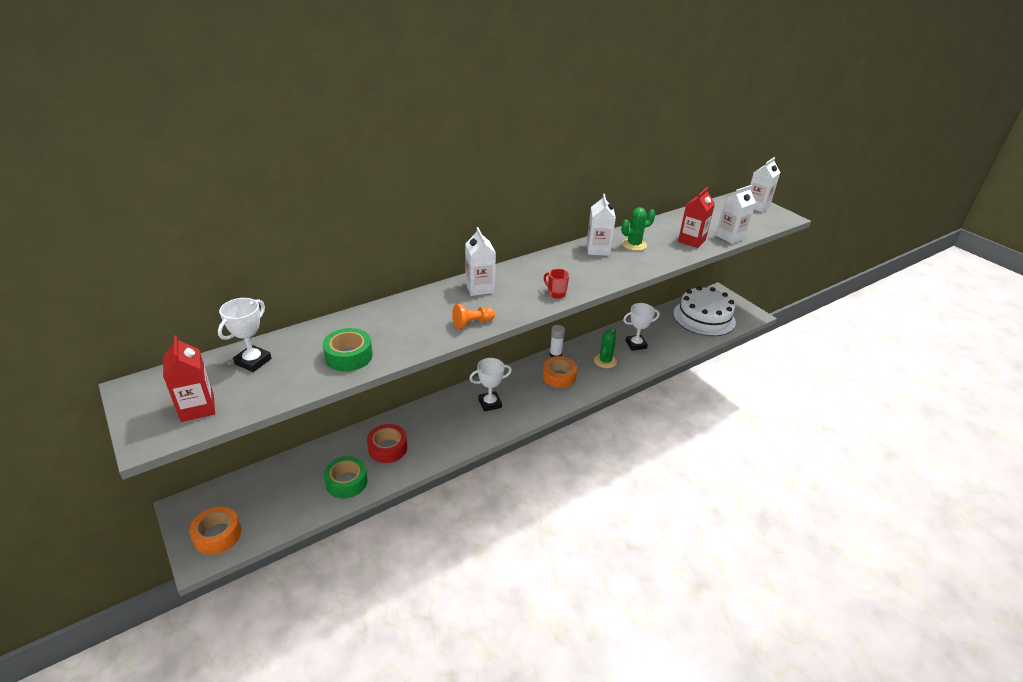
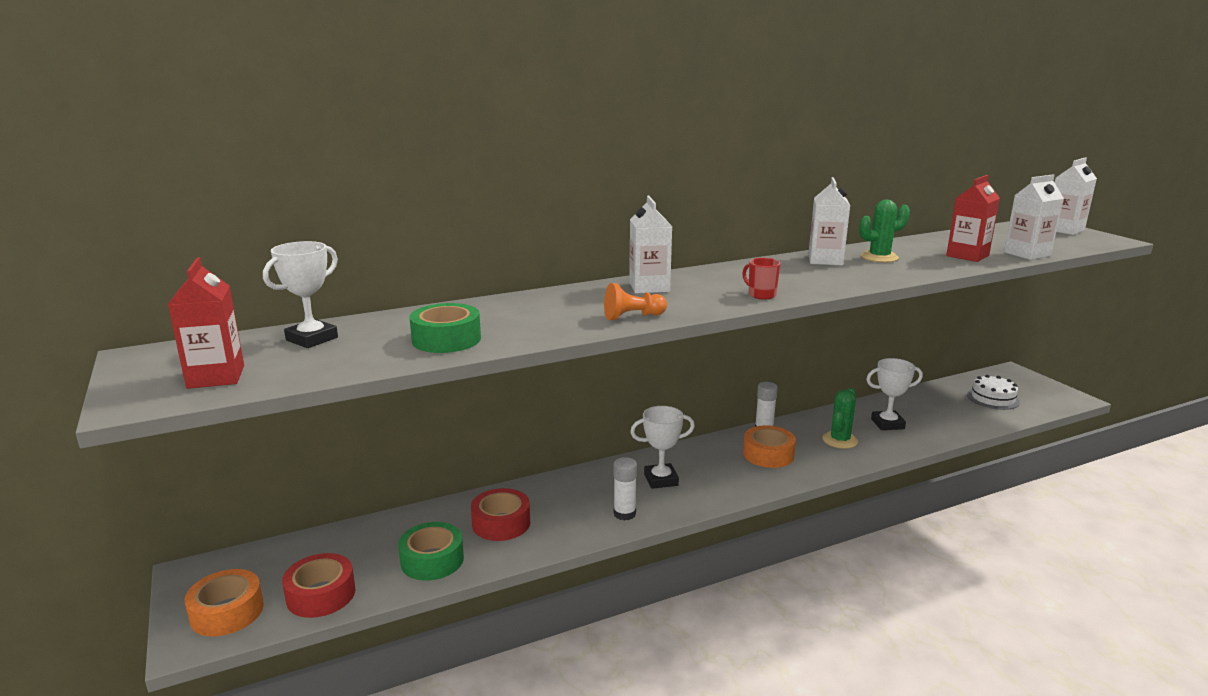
camera: 10 degrees right, 15 degrees down
white cake [673,286,736,336] -> white cake [967,375,1020,410], size x0.53
none -> red tape [282,553,355,618]
none -> white glue stick [614,457,637,521]

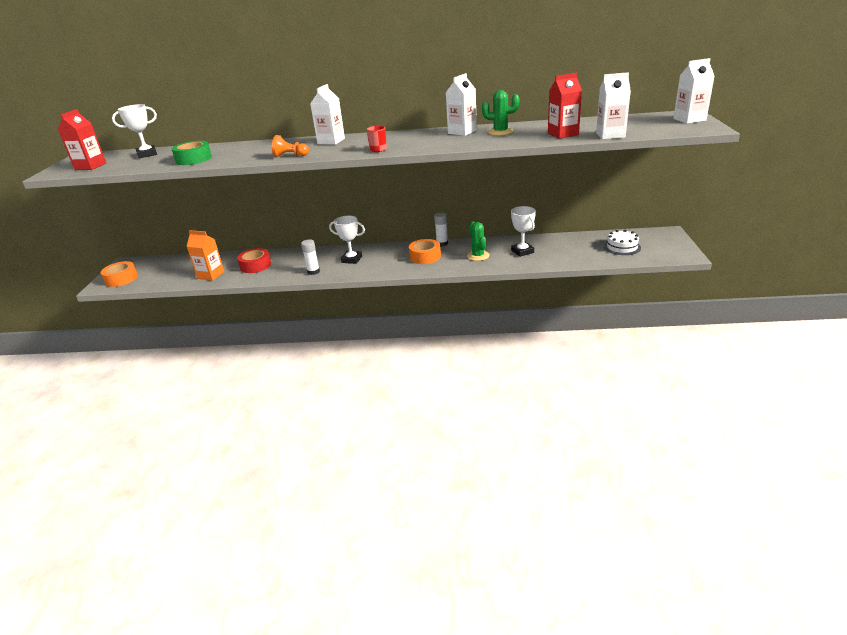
camera: 30 degrees right, 10 degrees up
red tape [282,553,355,618] -> none
green tape [398,522,464,580] -> orange carton [186,230,224,281]
green cactus [822,388,858,449] -> green cactus turned 75 degrees counterclockwise [467,221,490,261]
white trophy [866,358,923,430] -> white trophy turned 45 degrees clockwise [511,206,536,257]

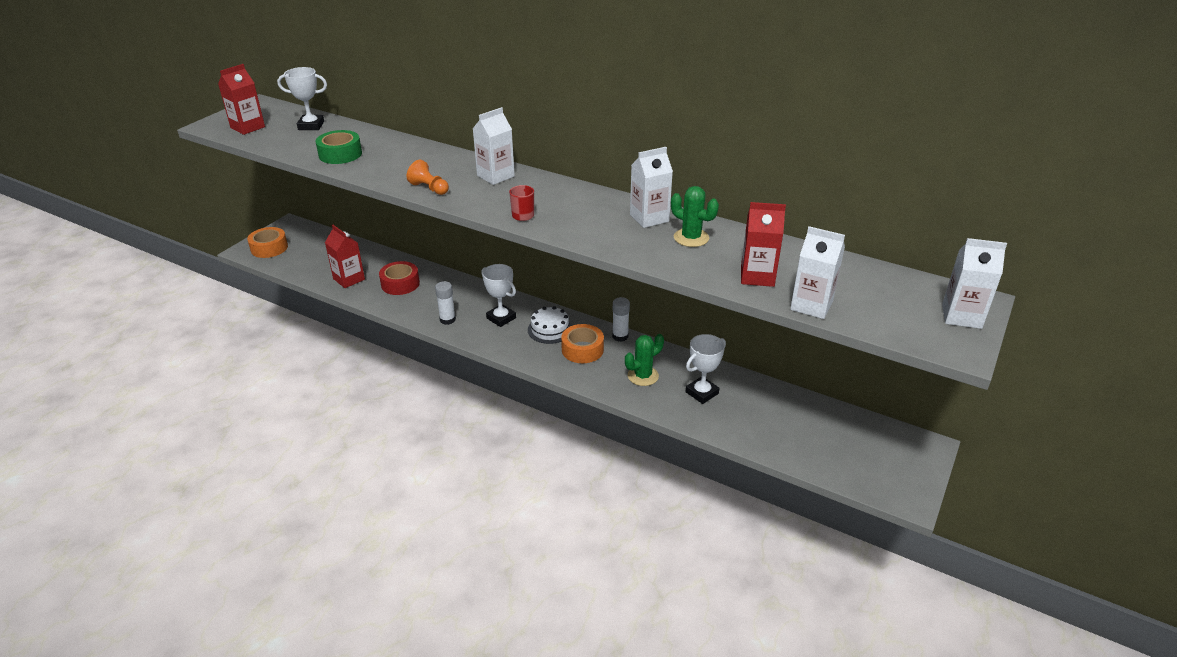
camera: 25 degrees right, 5 degrees up
orange carton [186,230,224,281] -> red carton [325,225,365,288]
green cactus [467,221,490,261] -> green cactus turned 45 degrees clockwise [625,334,664,386]
white trophy [511,206,536,257] -> white trophy turned 45 degrees clockwise [686,334,726,404]
white cake [604,230,641,255] -> white cake moved to [528,306,572,344]

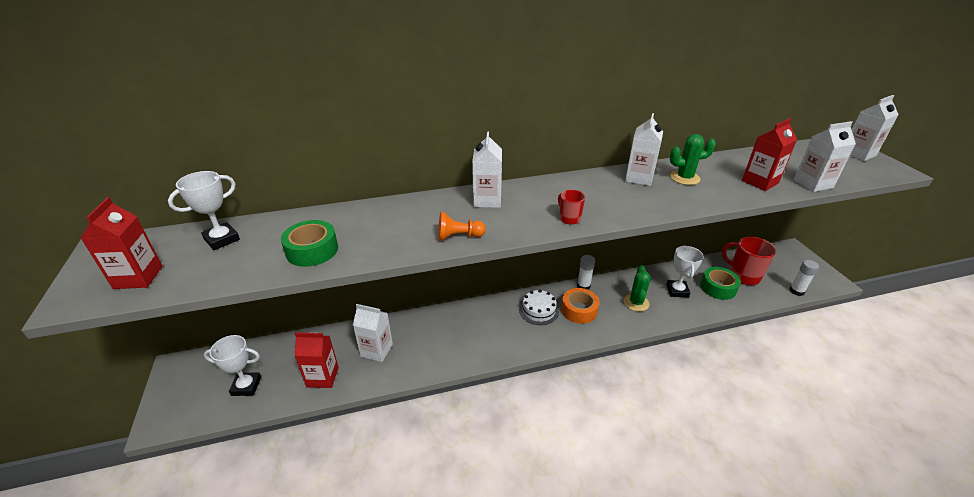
camera: 45 degrees left, 0 degrees up
orange tape [247,227,288,258] -> none
red tape [379,261,420,295] -> white carton [353,304,393,362]
white glue stick [435,281,456,325] -> white glue stick moved to [789,260,819,296]
white trophy [481,264,516,327] -> white trophy moved to [204,335,261,396]
none -> green tape [700,267,741,300]
none -> red mug [722,237,776,285]

